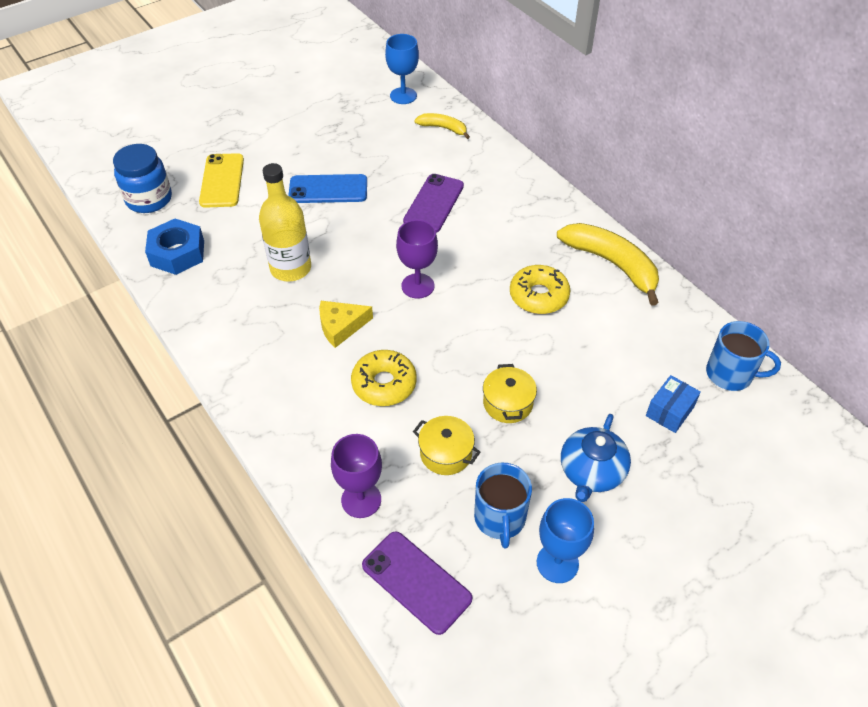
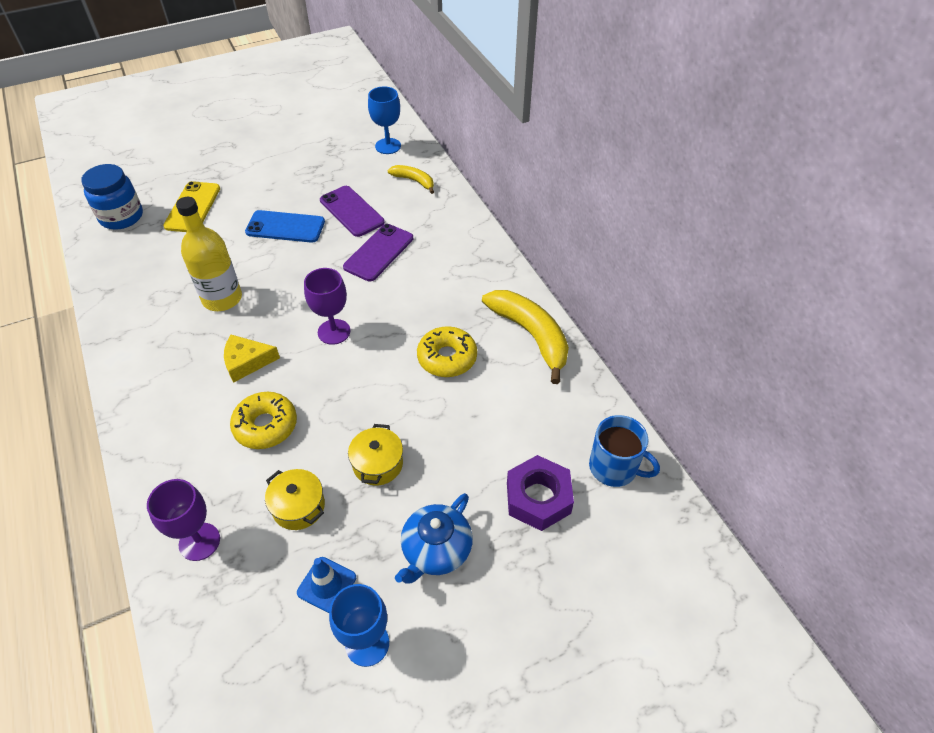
camera: 10 degrees right, 0 degrees up
blue nut [145,219,204,275] -> none
purple phone [362,531,472,635] -> purple phone moved to [320,186,385,237]
blue mug [474,462,532,549] -> blue traffic cone [297,557,356,613]
blue box [646,375,701,433] -> purple nut [507,455,574,531]

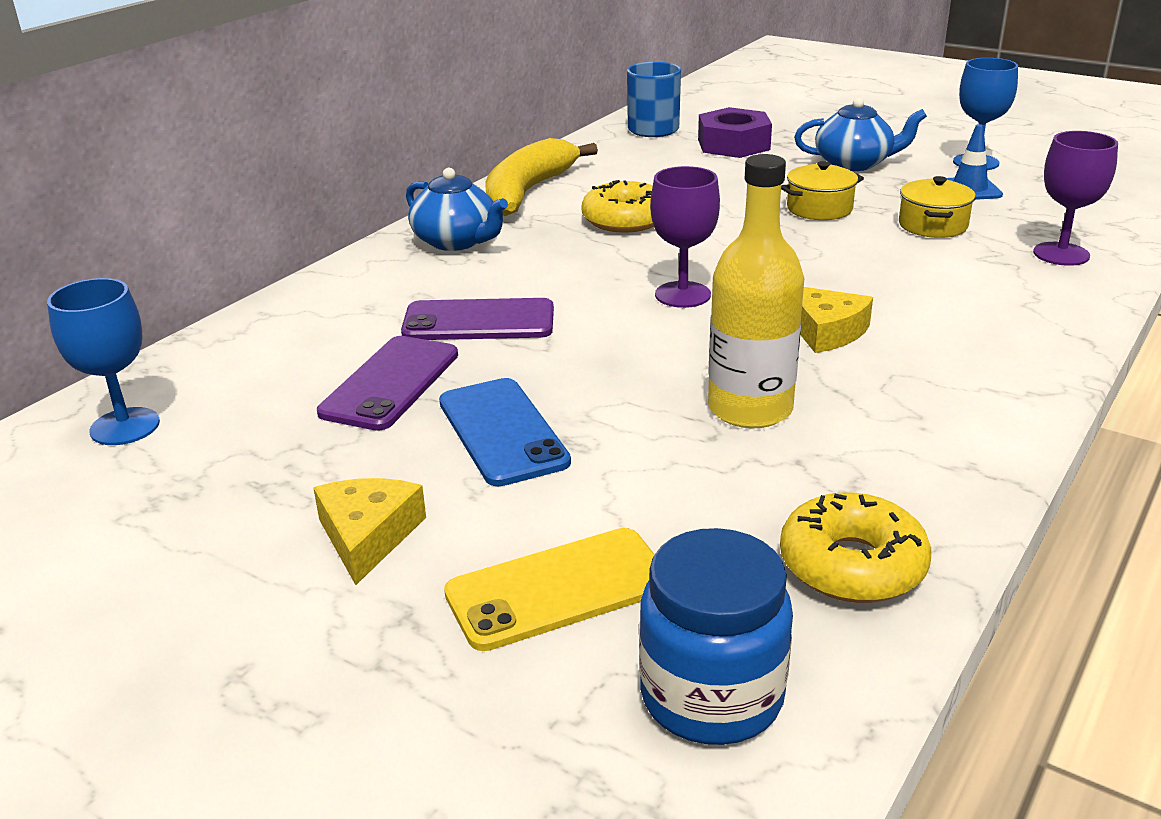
camera: 120 degrees left, 20 degrees down
yellow donut [230,392,297,449] -> yellow donut moved to [780,492,931,603]
yellow banana [387,165,434,194] -> none
none -> yellow cheese [313,478,426,585]
none -> blue teapot [406,168,508,251]

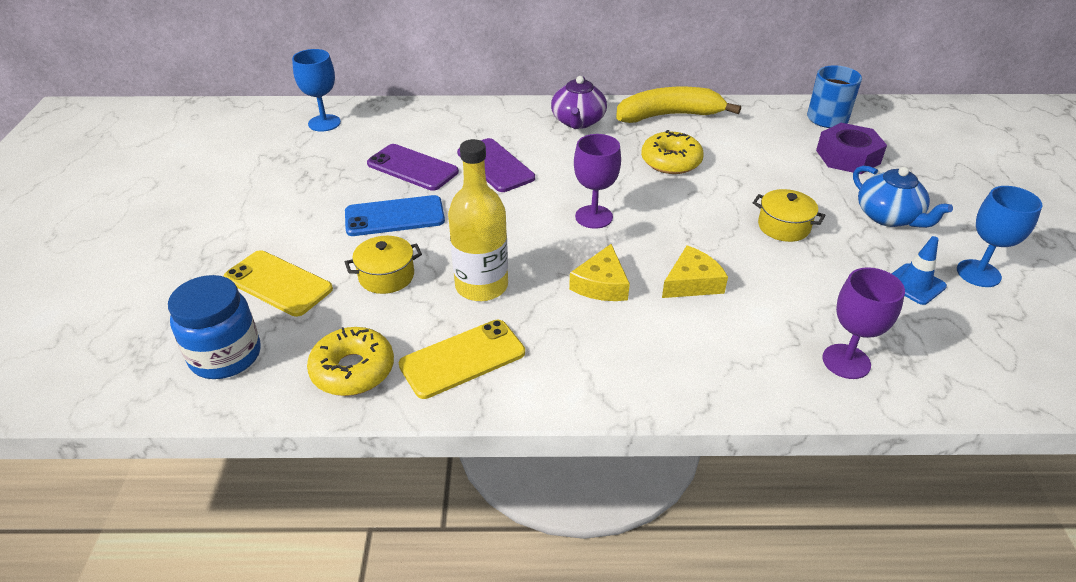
camera: 55 degrees right, 10 degrees up
yellow cheese [313,478,426,585] -> yellow cheese moved to [662,245,728,298]
purple phone [317,336,458,431] -> purple phone turned 45 degrees clockwise [367,144,459,191]
blue teapot [406,168,508,251] -> purple teapot [551,76,607,129]
blue phone [439,378,571,486] -> blue phone turned 45 degrees clockwise [345,195,445,236]
yellow pot [899,176,976,238] -> yellow pot moved to [345,236,422,294]
none -> yellow phone [399,320,525,399]

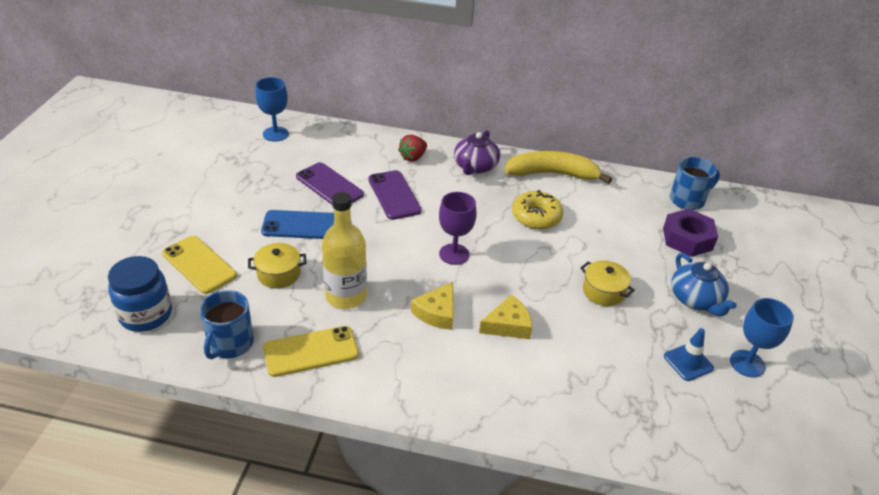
camera: 10 degrees right, 0 degrees up
yellow donut [307,327,394,396] -> blue mug [200,290,254,359]
purple goblet [822,267,905,379] -> none
none -> red strawberry [398,135,427,162]

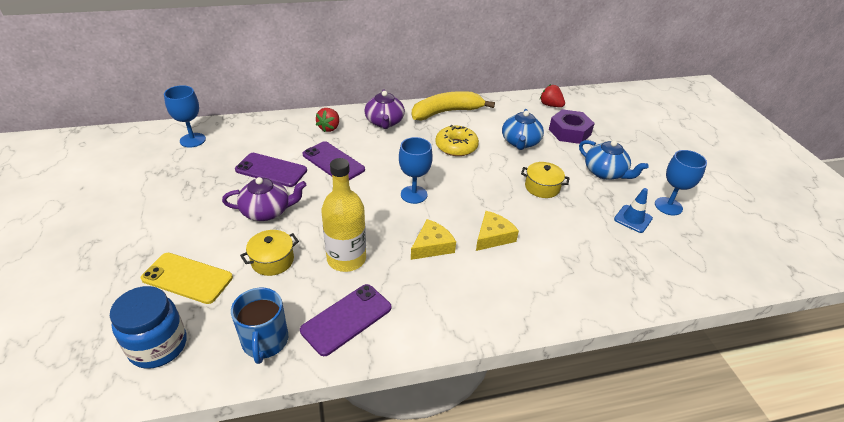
camera: 25 degrees left, 0 degrees up
blue phone [261,210,334,239] -> purple teapot [222,177,307,221]
yellow phone [263,326,359,377] -> purple phone [300,284,391,356]
yellow cheese [411,282,453,330] -> yellow cheese turned 135 degrees counterclockwise [411,219,456,260]
purple goblet [439,192,477,265] -> blue goblet [399,137,433,204]
blue mug [670,157,720,210] -> red strawberry [540,84,565,107]
none -> blue teapot [502,109,544,150]

